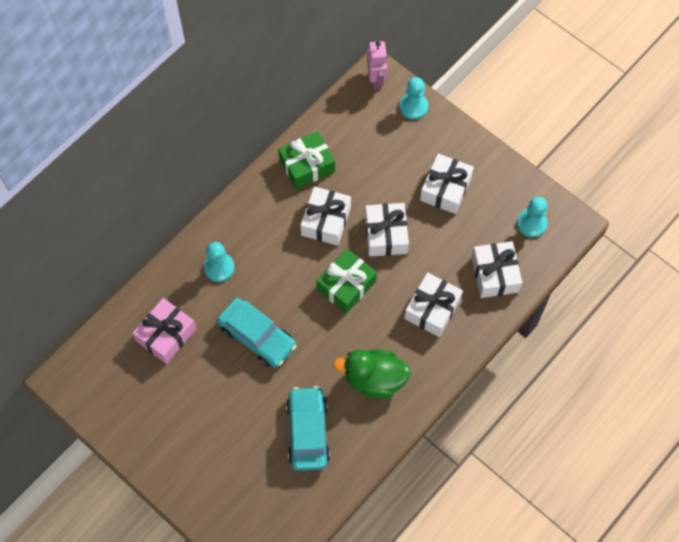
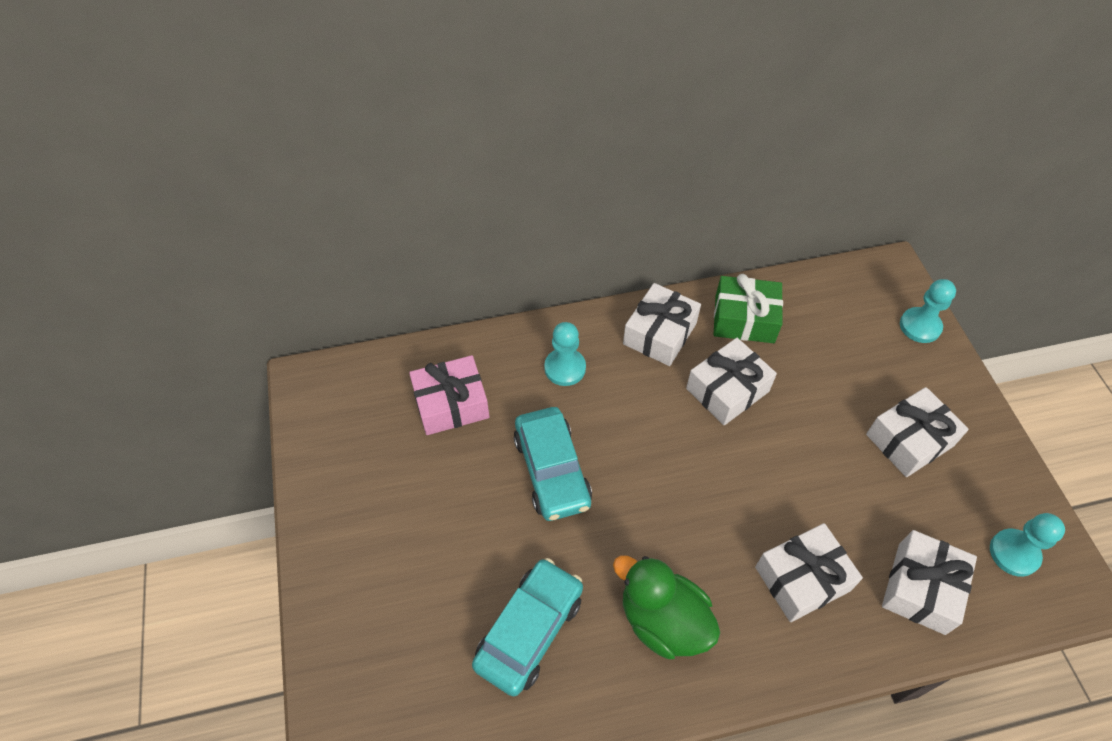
camera: 35 degrees right, 10 degrees down
green gift [316,249,377,314] -> none
white gift [365,203,409,257] -> white gift moved to [623,283,701,366]
pink robot [367,41,387,90] -> none

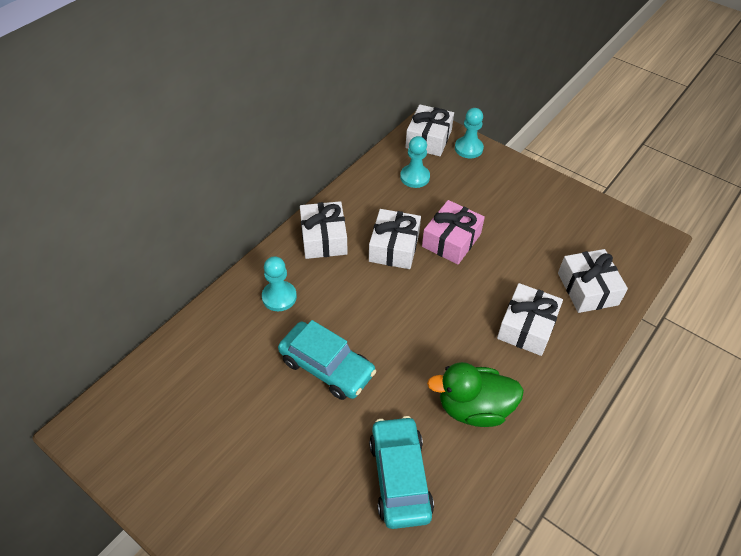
camera: 40 degrees left, 5 degrees down
pink gift [409,355,490,435] -> pink gift moved to [422,200,485,264]
green gift [714,274,783,343] -> none
white gift [866,387,969,477] -> white gift moved to [405,104,454,156]
turquoise pawn [990,513,1065,577] -> turquoise pawn moved to [400,136,430,188]

